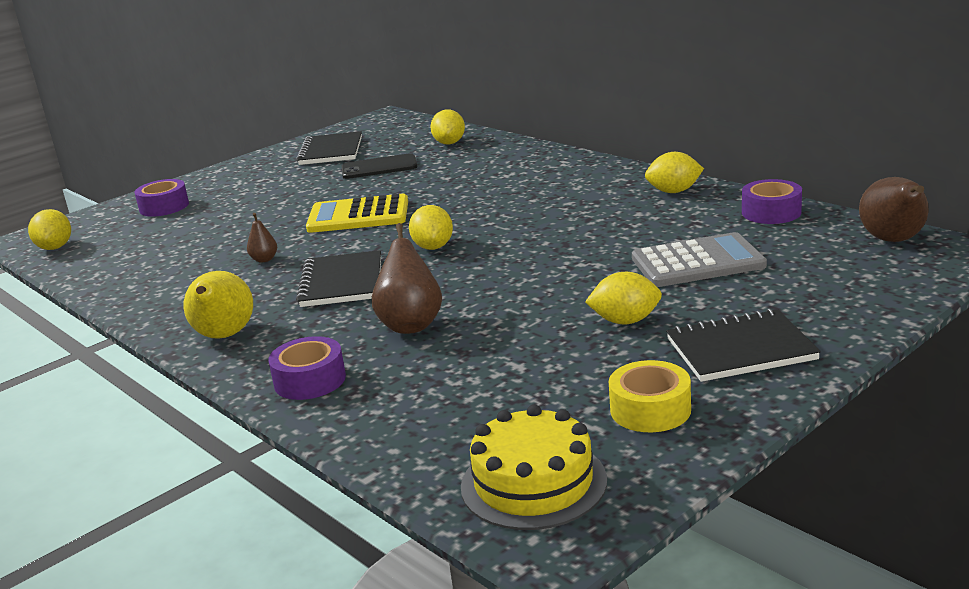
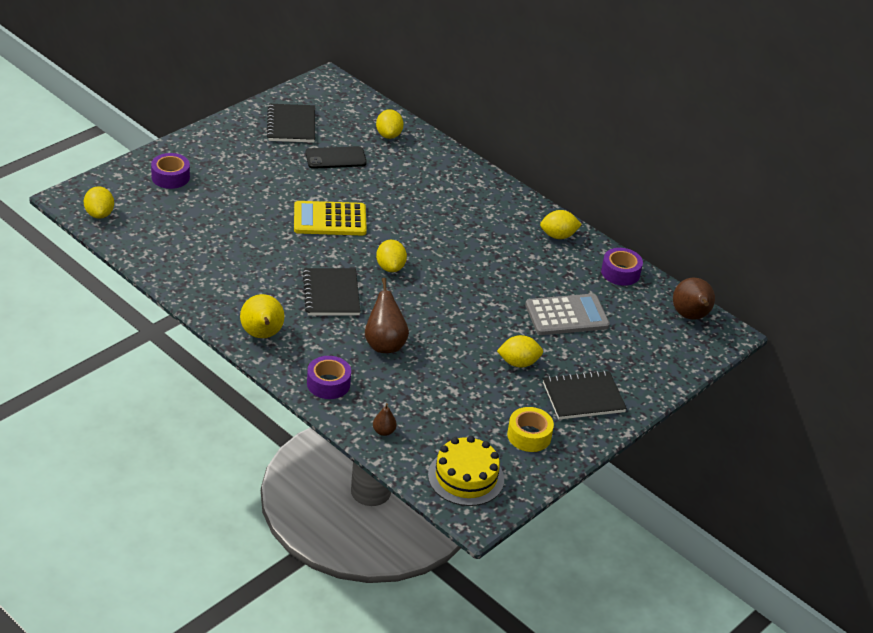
camera: 10 degrees left, 15 degrees up
brown pear [247,213,277,262] -> brown pear moved to [373,403,397,436]

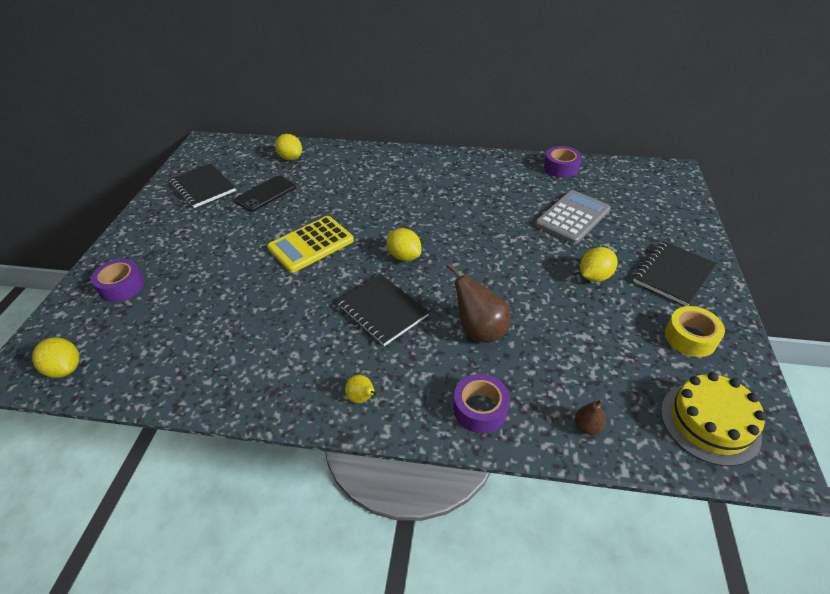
camera: 30 degrees left, 5 degrees up
yellow pear [240,294,285,338] -> yellow pear [345,375,378,403], size x0.51
yellow lemon [540,210,582,239] -> none
brown pear [673,278,715,320] -> none

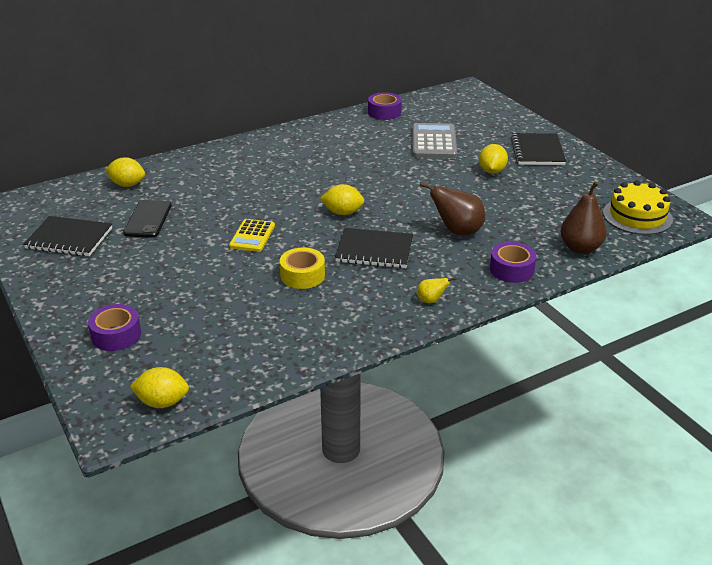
camera: 40 degrees left, 10 degrees down
yellow calculator [267,216,354,273] -> yellow calculator [229,219,275,252], size x0.65
brown pear [575,400,606,435] -> brown pear [560,181,607,254], size x1.96
yellow tape [665,306,725,357] -> yellow tape moved to [280,248,325,289]

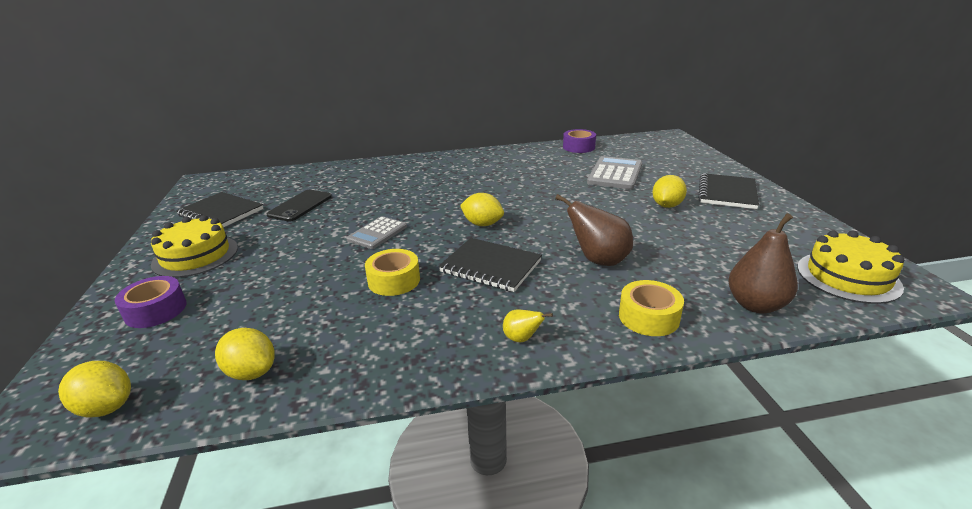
camera: 20 degrees right, 5 degrees down
yellow lemon [105,157,145,187] -> yellow lemon moved to [215,328,275,380]
yellow calculator [229,219,275,252] -> grey calculator [346,216,407,249]
purple tape [490,242,536,283] -> yellow tape [619,280,684,336]
none -> yellow cake [151,215,238,278]

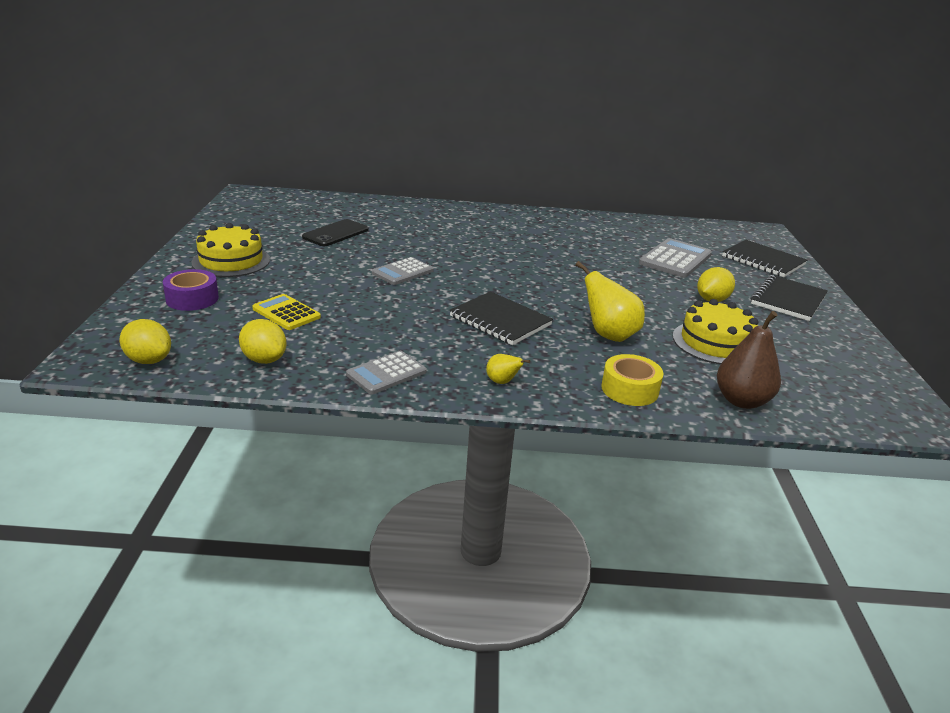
camera: 10 degrees right, 0 degrees up
black notebook [176,192,263,227] -> black notebook moved to [722,240,807,277]
yellow tape [365,249,420,296] -> none
yellow lemon [460,193,504,226] -> none
brown pear [555,194,633,266] -> yellow pear [575,261,645,342]
purple tape [563,129,596,153] -> none
yellow cake [797,231,904,304] -> yellow cake moved to [672,299,758,365]
none -> yellow calculator [252,294,321,330]
none -> grey calculator [346,351,427,394]

